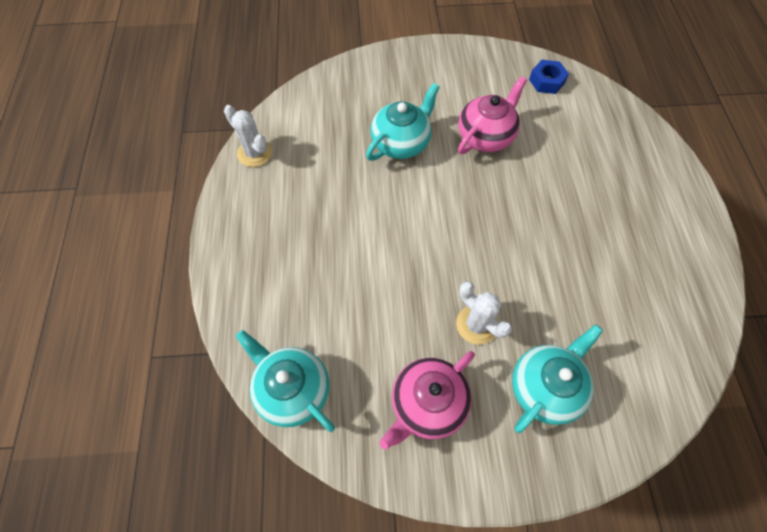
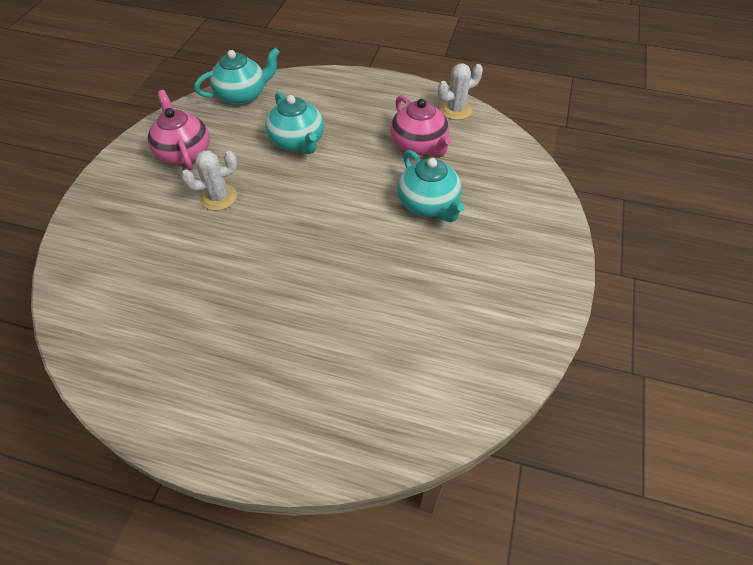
camera: 110 degrees right, 10 degrees down
pink teapot [458,76,527,154] -> pink teapot moved to [390,95,452,158]
turquoise teapot [512,324,603,433] -> turquoise teapot moved to [265,92,324,154]
blue nut [529,60,569,94] -> none

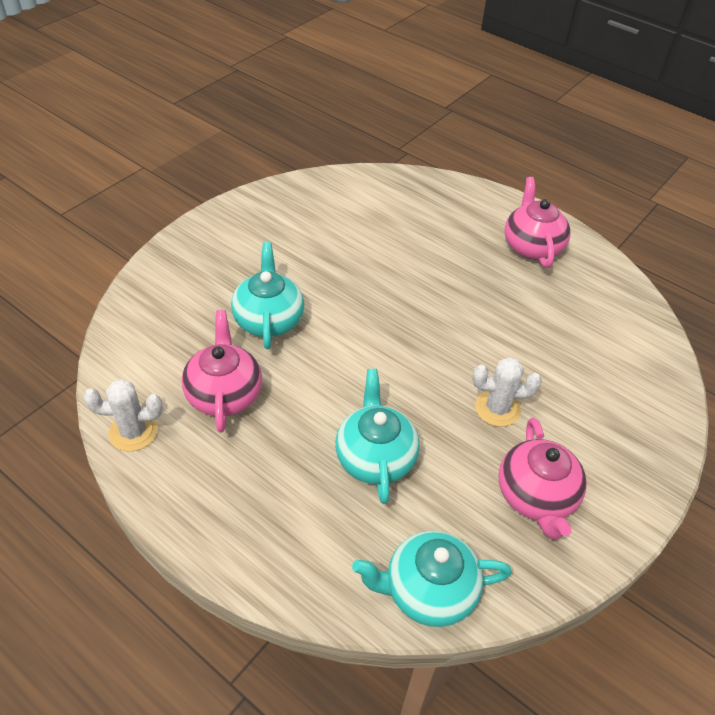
camera: 160 degrees left, 5 degrees down
none -> pink teapot [504,177,571,268]

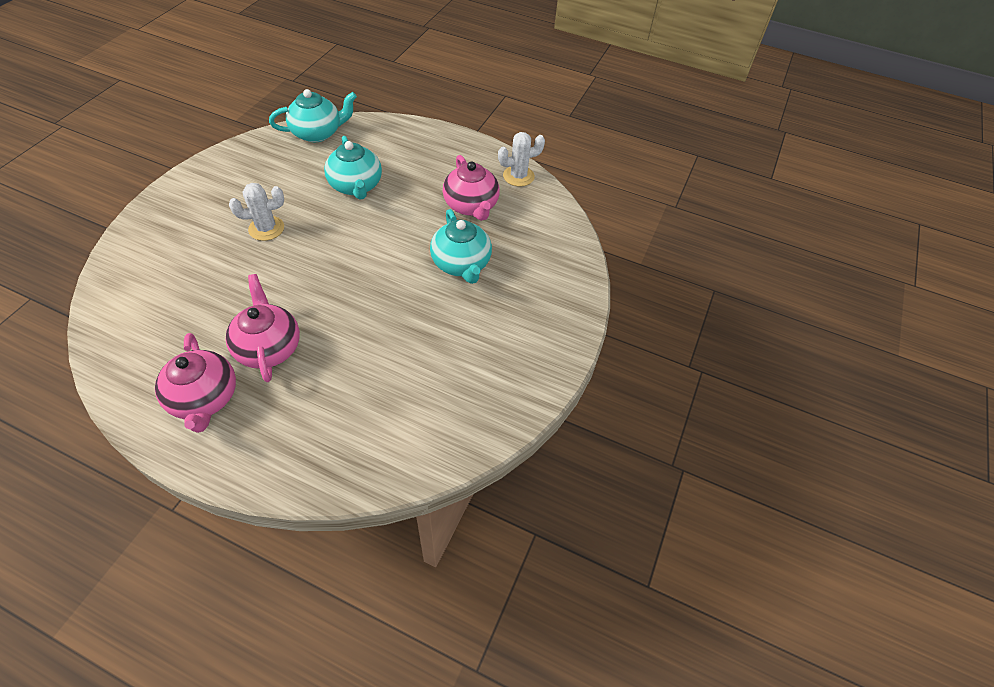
camera: 165 degrees right, 5 degrees up
pink teapot [498,417,587,539] -> pink teapot moved to [226,274,300,382]

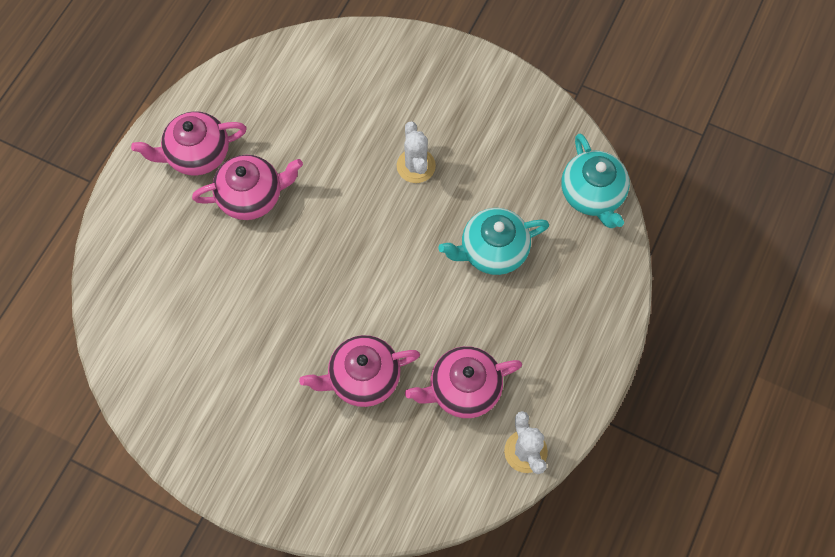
camera: 95 degrees right, 15 degrees up
turquoise teapot [430,209,492,284] -> pink teapot [299,335,420,407]

